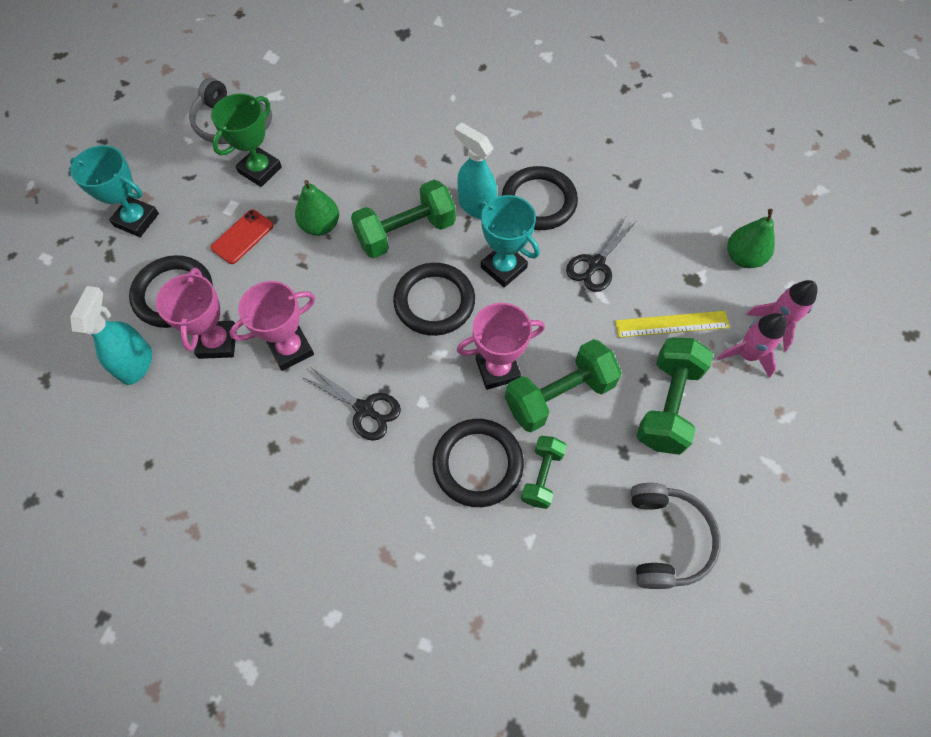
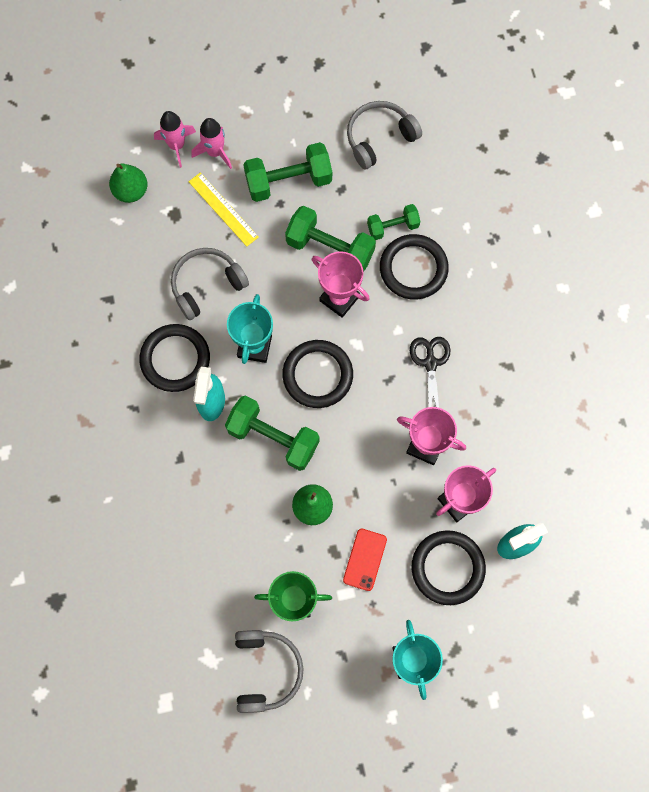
camera: 125 degrees left, 10 degrees up
red phone [210,210,274,264] -> red phone turned 75 degrees counterclockwise [343,529,387,591]
black scissors [566,218,636,292] -> grey headphones [171,248,249,320]

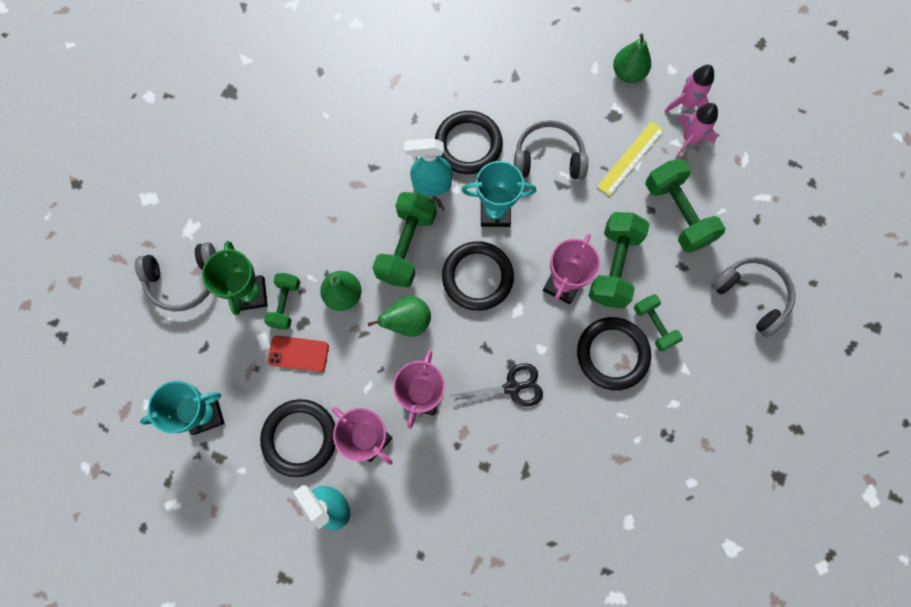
camera: 80 degrees right, 0 degrees up
grey headphones [171,248,249,320] -> grey headphones turned 45 degrees counterclockwise [514,120,588,180]
none -> green dumbbell [264,273,300,329]
none -> green pear [368,296,431,337]

